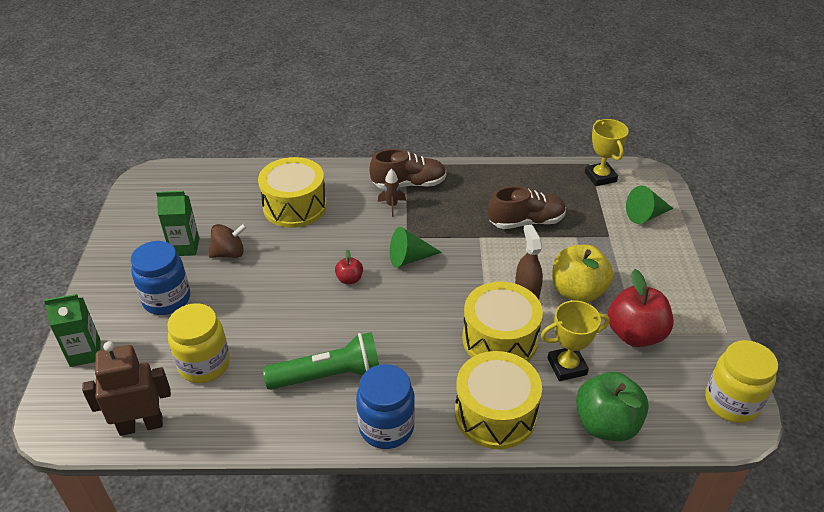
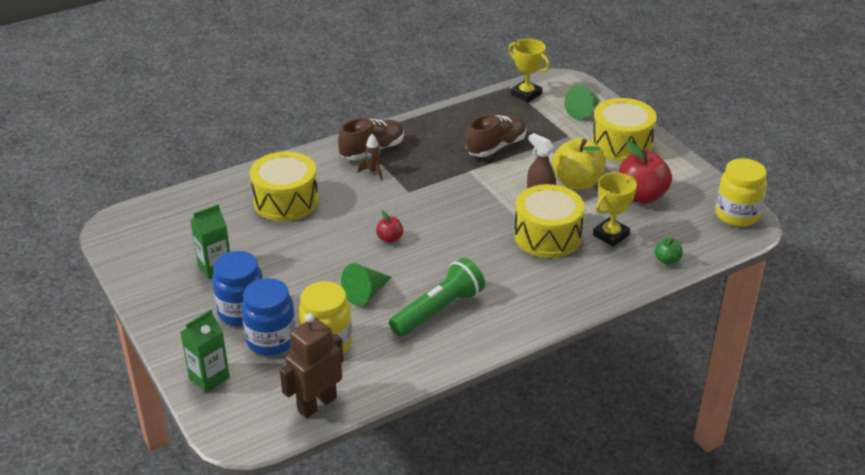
camera: 30 degrees left, 5 degrees down
brown spinning top [209,223,247,258] -> none
blue jar [356,364,415,449] -> blue jar moved to [242,278,296,356]
green cone [390,227,442,268] -> green cone moved to [341,263,391,306]
yellow drum [455,351,542,449] -> yellow drum moved to [592,98,657,162]
green apple [576,372,649,441] -> green apple [654,238,683,265], size x0.48

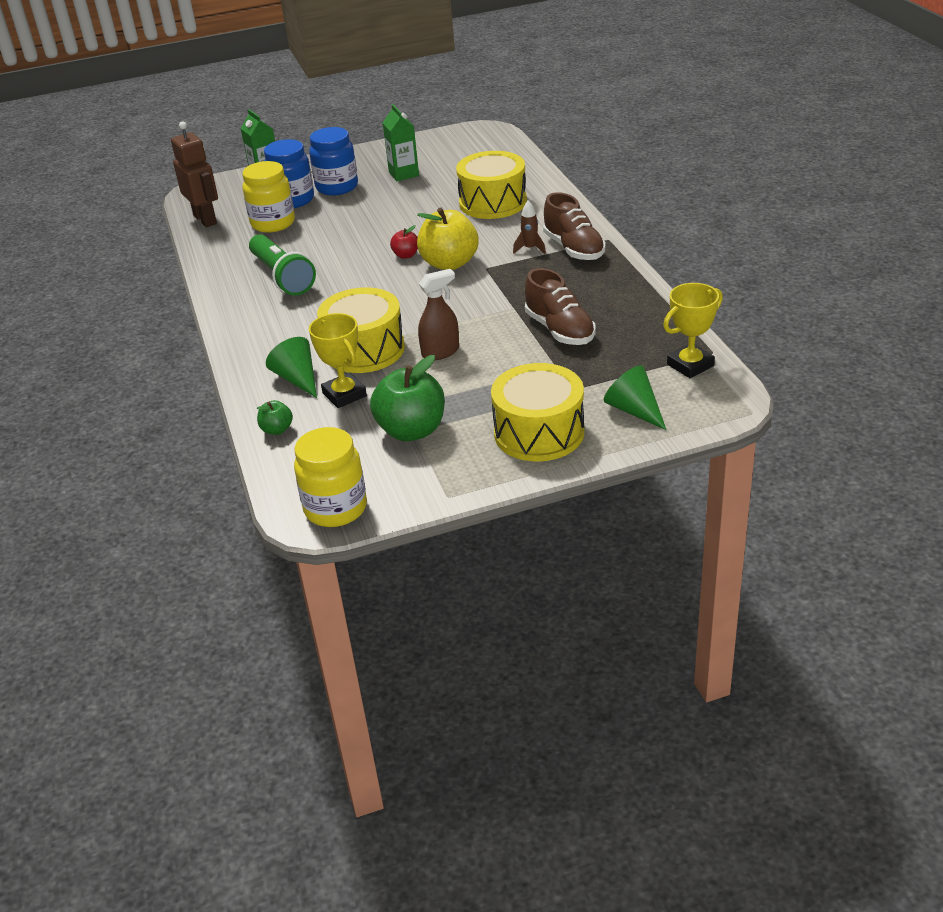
camera: 105 degrees right, 0 degrees up
green cone [341,263,391,306] -> green cone moved to [266,337,317,398]
yellow apple [552,138,606,190] -> yellow apple moved to [417,207,479,270]
red apple [618,141,672,204] -> green apple [370,355,445,441]

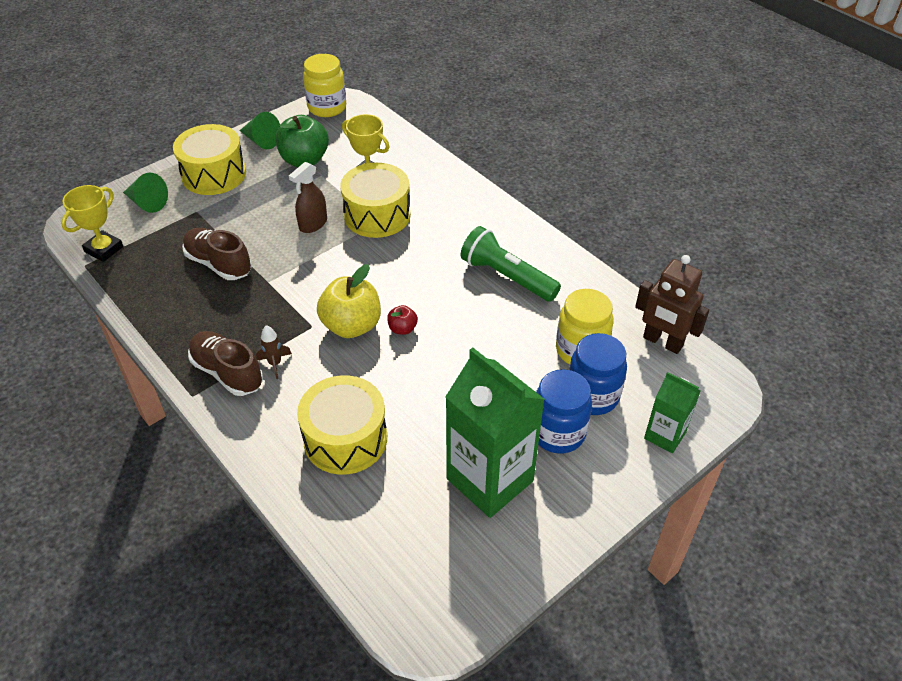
camera: 155 degrees right, 10 degrees up
green apple [257,400,293,435] -> none
green cone [266,337,317,398] -> green cone moved to [239,112,280,149]
green carton [383,104,419,181] -> green carton [446,348,545,518], size x1.90

